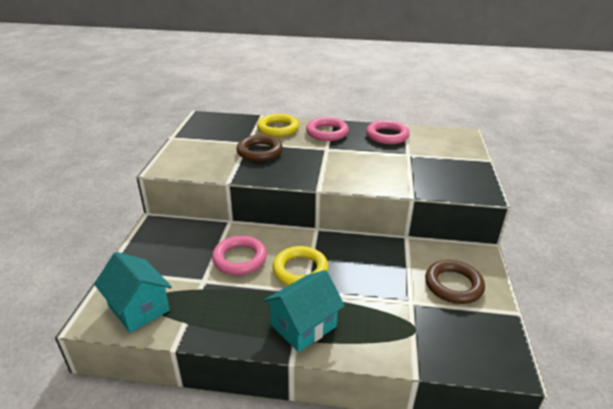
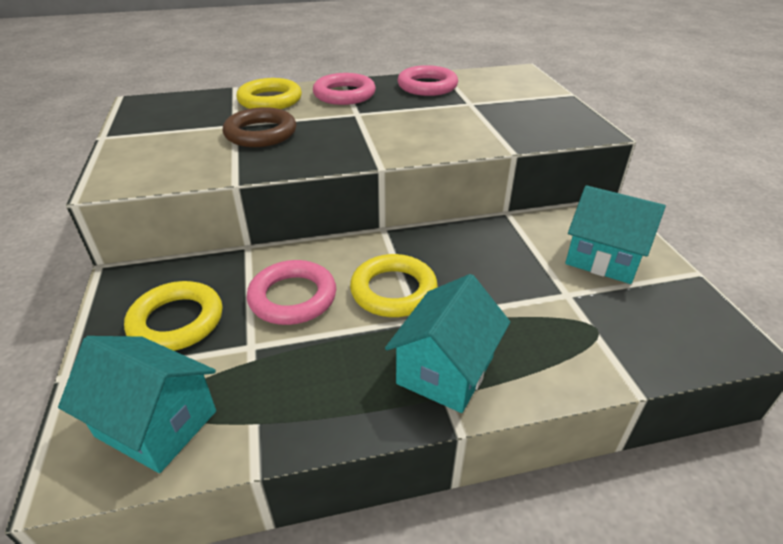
camera: 20 degrees left, 5 degrees up
brown ring [425,260,485,304] -> turquoise house [565,185,666,284]
none -> yellow ring [124,281,222,351]

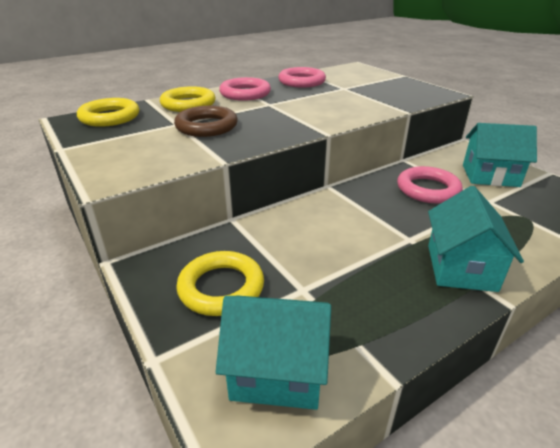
camera: 20 degrees left, 5 degrees down
pink ring [247,260,336,325] -> pink ring moved to [397,166,462,203]
yellow ring [350,254,438,317] -> yellow ring moved to [77,98,139,127]

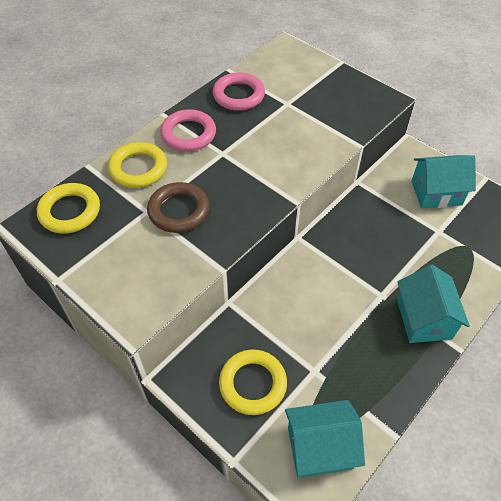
camera: 15 degrees left, 20 degrees up
pink ring [397,166,462,203] -> none

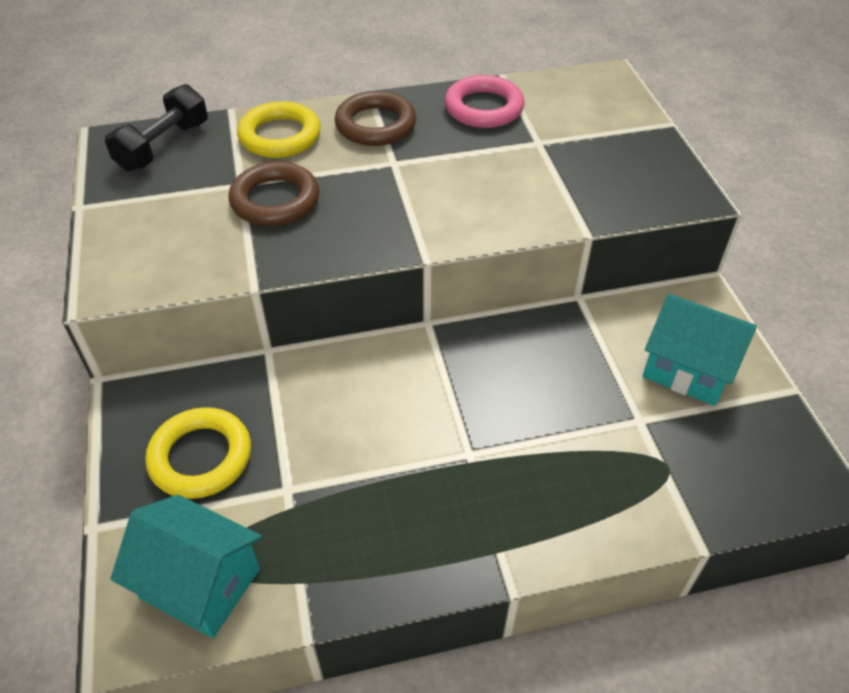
camera: 35 degrees right, 5 degrees down
yellow ring [37,183,100,234] -> black dumbbell [105,84,208,172]
pink ring [160,109,216,151] -> brown ring [335,91,417,146]
turquoise house [397,265,470,343] -> none

